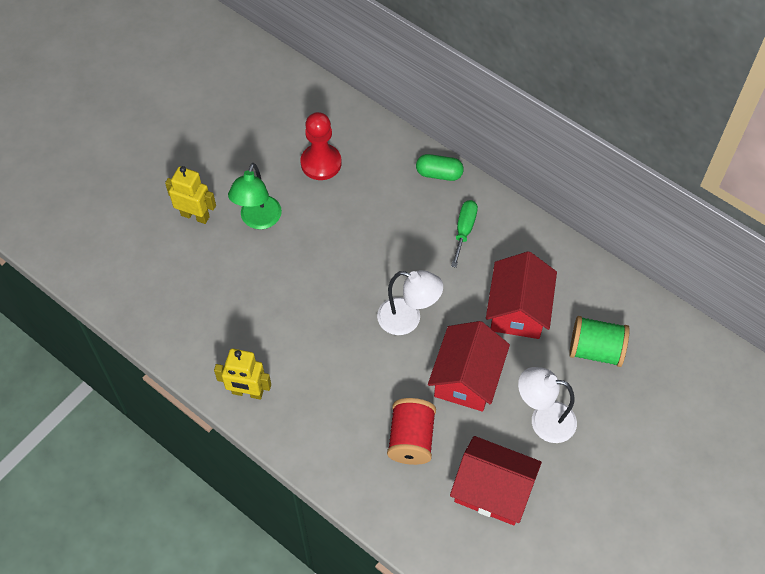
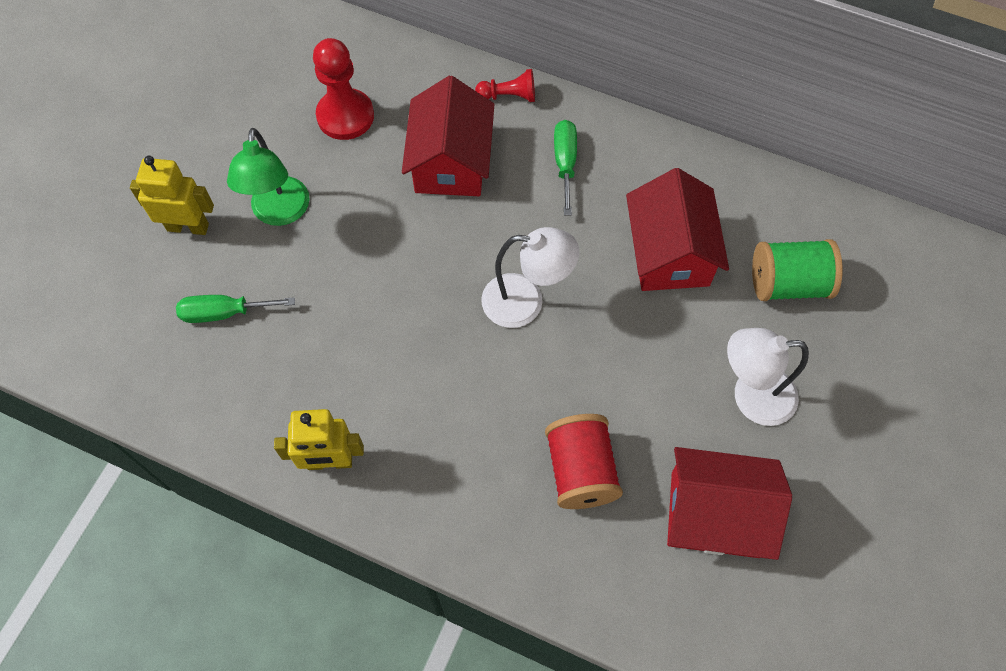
camera: 15 degrees left, 5 degrees up
green capsule [416,154,464,181] -> red pawn [475,69,535,102]
red house [428,321,510,412] -> red house moved to [402,76,495,196]
none -> green screwdriver [176,295,295,323]

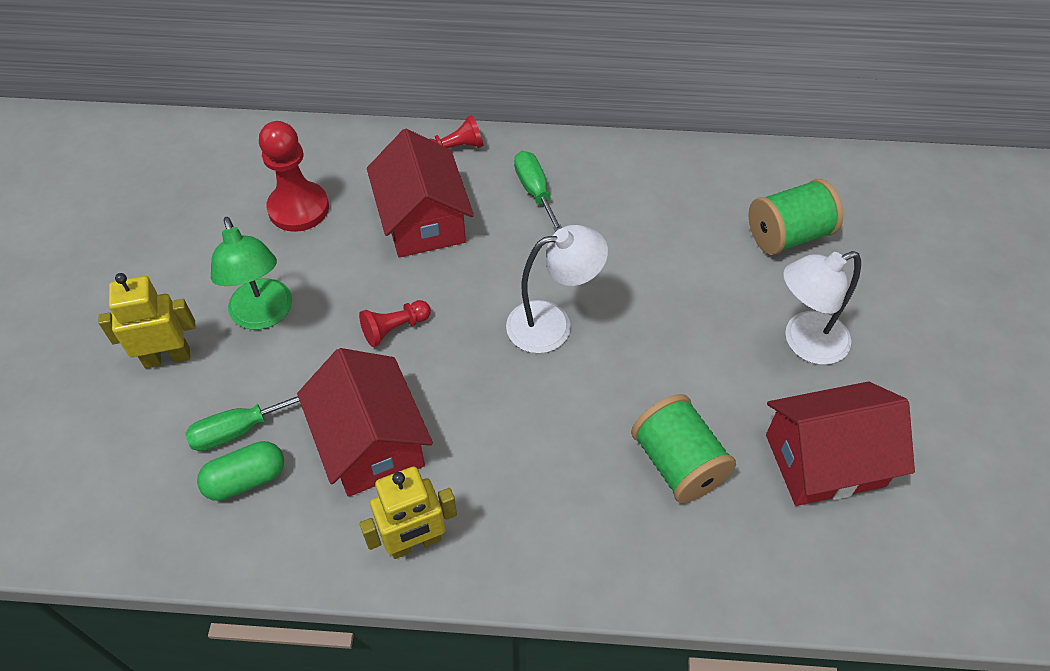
camera: 20 degrees left, 10 degrees down
red spool [545,414,623,509] -> green spool [631,394,736,503]
red house [626,168,729,291] -> red house moved to [297,348,433,497]
none -> green capsule [197,441,284,501]
none -> red pawn [359,300,431,347]

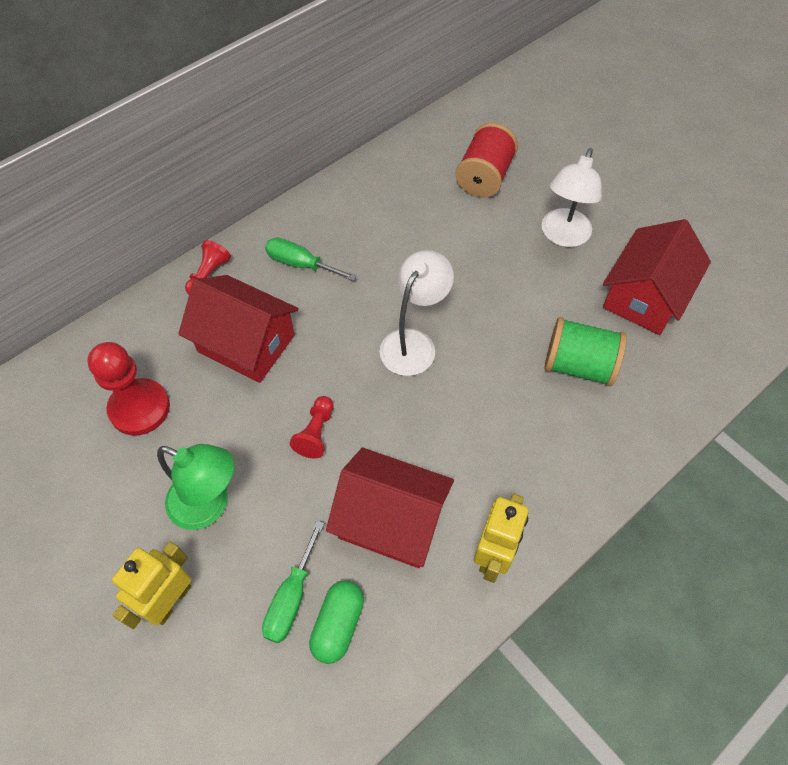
camera: 45 degrees left, 5 degrees up
green spool [749,179,843,255] -> red spool [455,123,518,198]

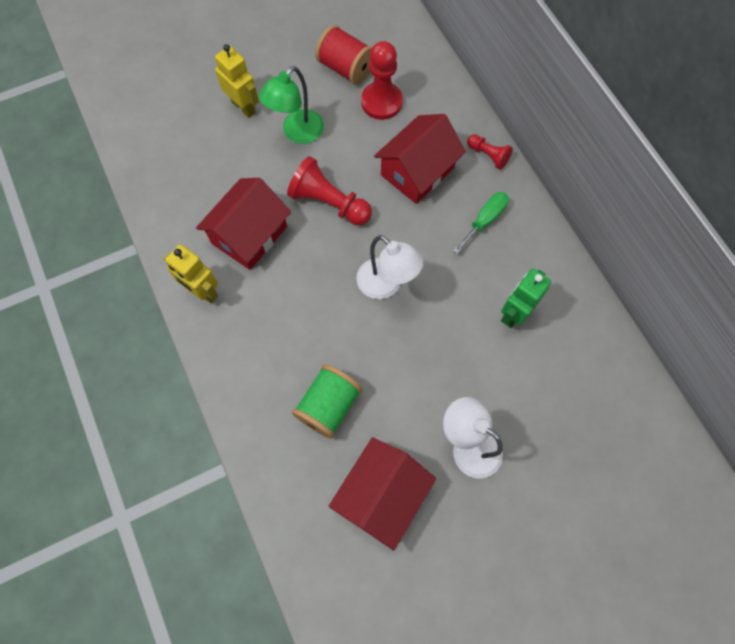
camera: 105 degrees right, 10 degrees up
green screwdriver [262,521,324,643] -> none
red pawn [290,396,334,458] -> red pawn [287,156,372,225], size x1.78
green capsule [309,581,364,664] -> none
red spool [455,123,518,198] -> red spool moved to [315,25,372,85]
red house [603,219,711,335] -> red house turned 75 degrees clockwise [329,437,436,551]
none -> green robot [501,269,551,328]

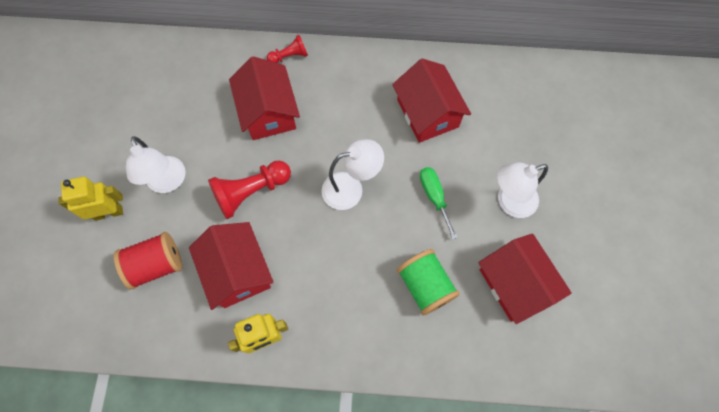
camera: 60 degrees left, 0 degrees up
green lamp [259,66,324,144] -> white lamp [126,136,186,193]
red spool [315,25,372,85] -> red spool moved to [114,232,182,290]
red pawn [361,41,403,120] -> none
green screwdriver [453,192,509,254] -> green screwdriver moved to [420,167,458,239]
green robot [501,269,551,328] -> red house [392,58,471,143]

